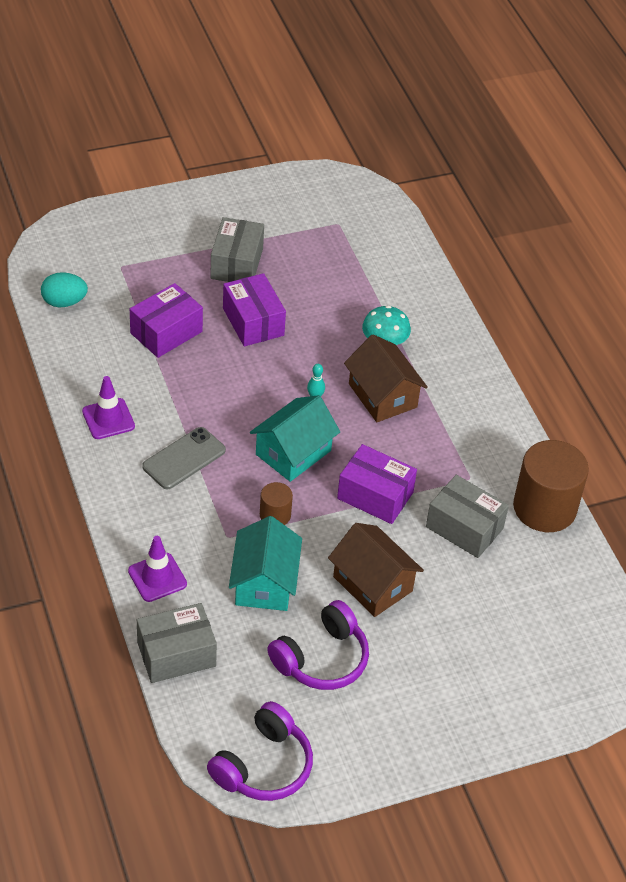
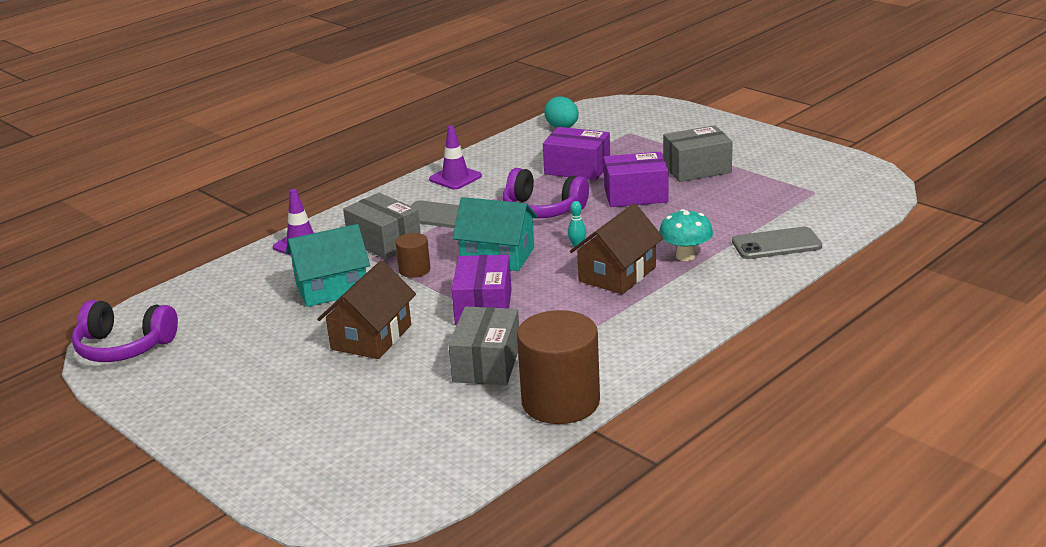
camera: 70 degrees right, 20 degrees down
grey box [137,603,217,683] -> grey box moved to [343,193,421,259]
purple box [223,273,286,346] -> purple box turned 45 degrees clockwise [603,152,668,207]
purple headphones [267,600,369,690] -> purple headphones moved to [502,168,589,218]
none -> grey phone [732,227,822,259]

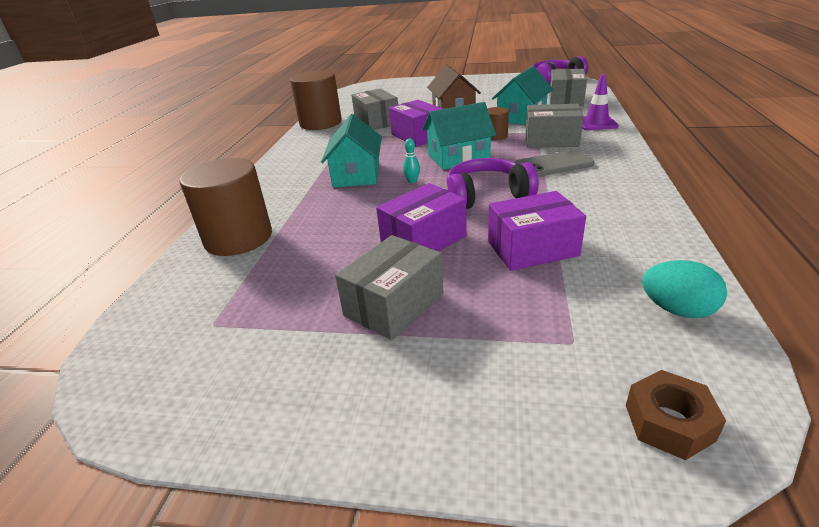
camera: 145 degrees right, 5 degrees up
purple traffic cone [429,125,482,190] -> none
brown house [570,203,663,294] -> turquoise house [321,114,382,187]
turquoise mushroom [659,209,713,261] -> none
grey phone [732,227,822,259] -> brown cylinder [180,158,272,256]
none -> grey box [549,69,587,106]
none -> brown nut [626,370,726,460]

